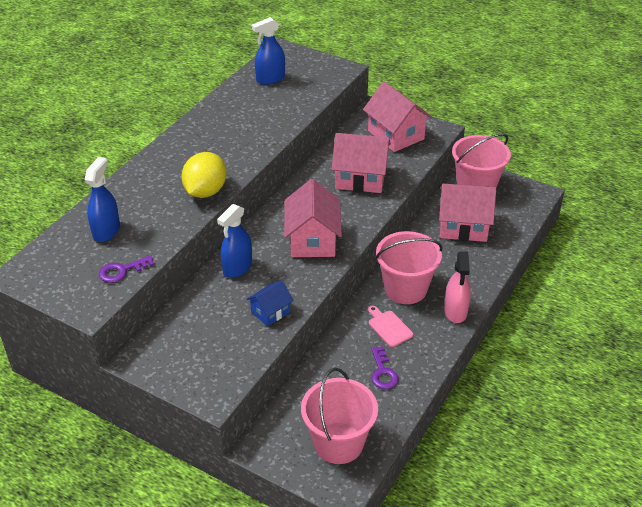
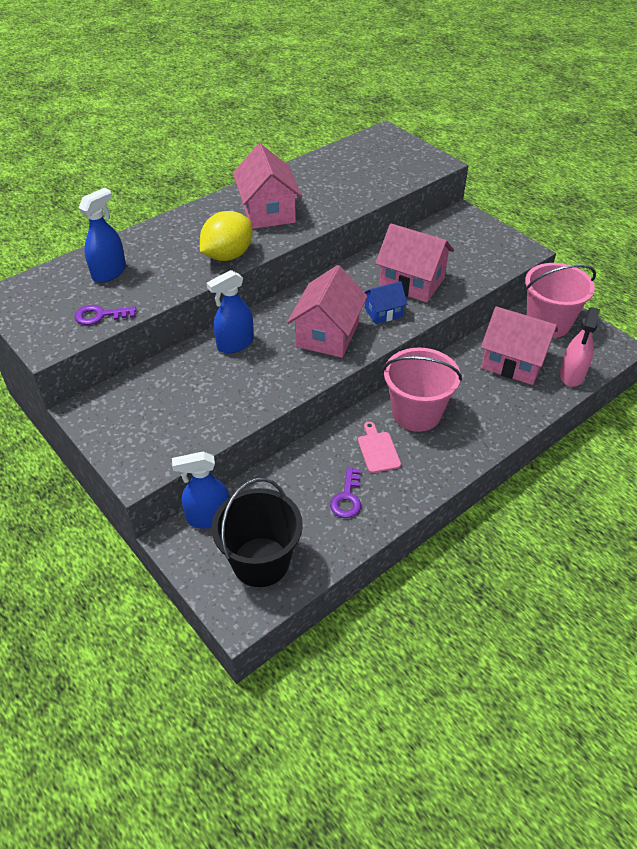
camera: 20 degrees right, 5 degrees up
blue house [246,280,294,326] -> blue house moved to [365,281,408,324]
blue spray bottle [252,17,285,85] -> blue spray bottle moved to [172,451,230,529]
pink bucket [301,368,378,464] -> black bucket [212,478,303,587]
pink house [363,81,432,152] -> pink house moved to [233,144,302,229]
pink spray bottle [444,251,471,323] -> pink spray bottle moved to [560,307,600,387]

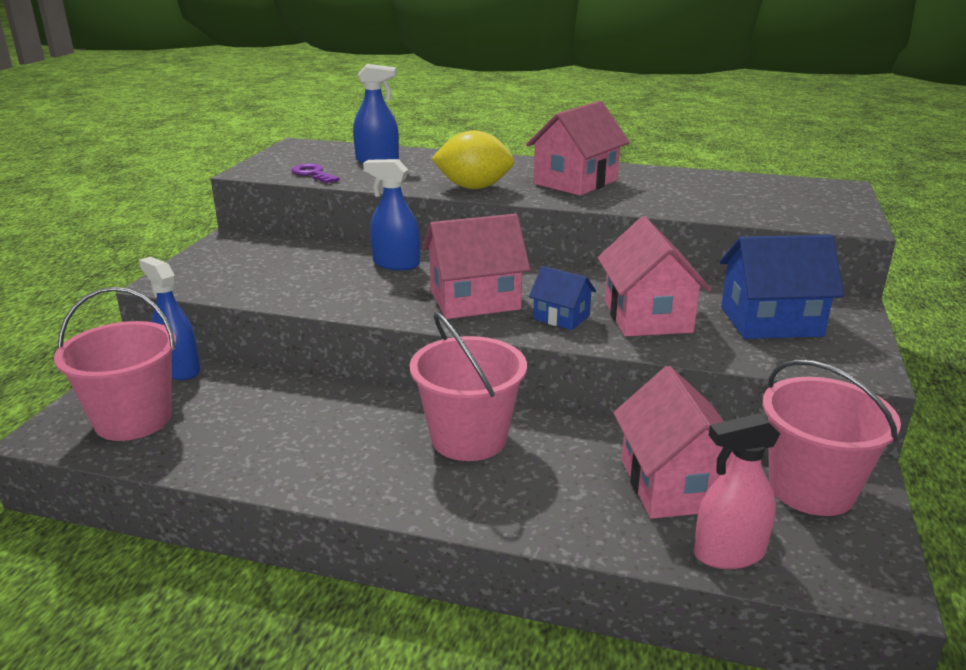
camera: 55 degrees right, 20 degrees down
black bucket [212,478,303,587] -> pink bucket [54,287,176,441]
purple key [330,467,361,518] -> none
pink cutting board [358,422,401,473] -> none
none -> blue house [719,235,844,339]

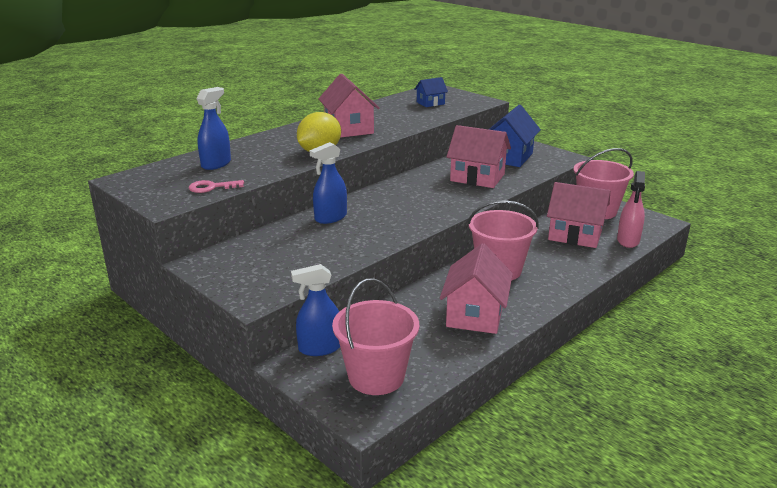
camera: 60 degrees left, 0 degrees up
purple key [291,163,340,183] -> pink key [189,180,244,193]
pink house [422,214,530,319] -> pink house moved to [440,243,513,334]
blue house [529,266,596,330] -> blue house moved to [414,77,448,107]

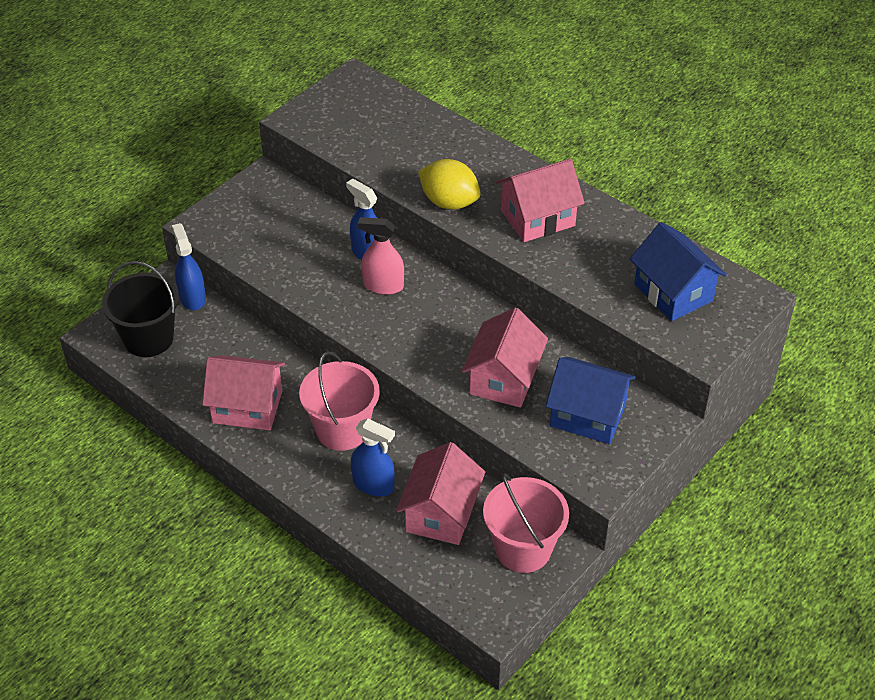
camera: 85 degrees right, 20 degrees up
pink key [189,180,244,193] -> none
blue spray bottle [196,87,231,170] -> blue spray bottle moved to [351,418,395,496]
pink bucket [332,278,419,395] -> black bucket [102,261,179,357]
blue house [414,77,448,107] -> blue house [630,222,727,321], size x1.81
pink spray bottle [617,171,645,248] -> pink spray bottle moved to [358,217,404,295]

